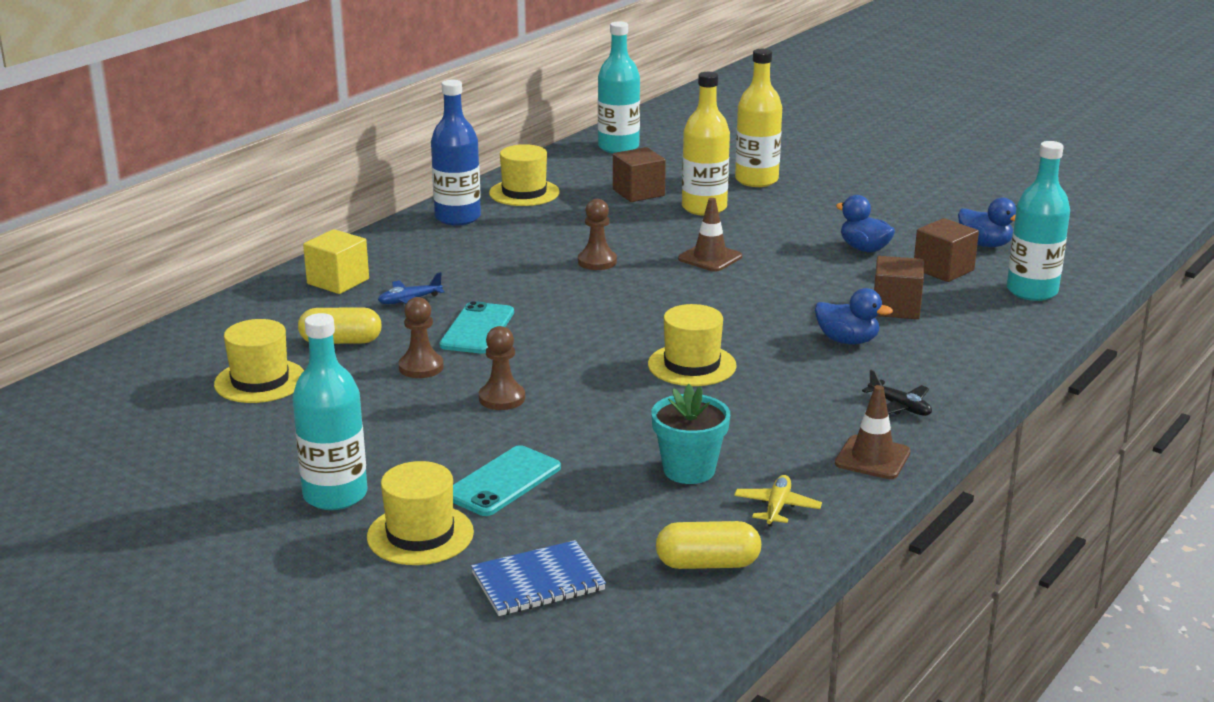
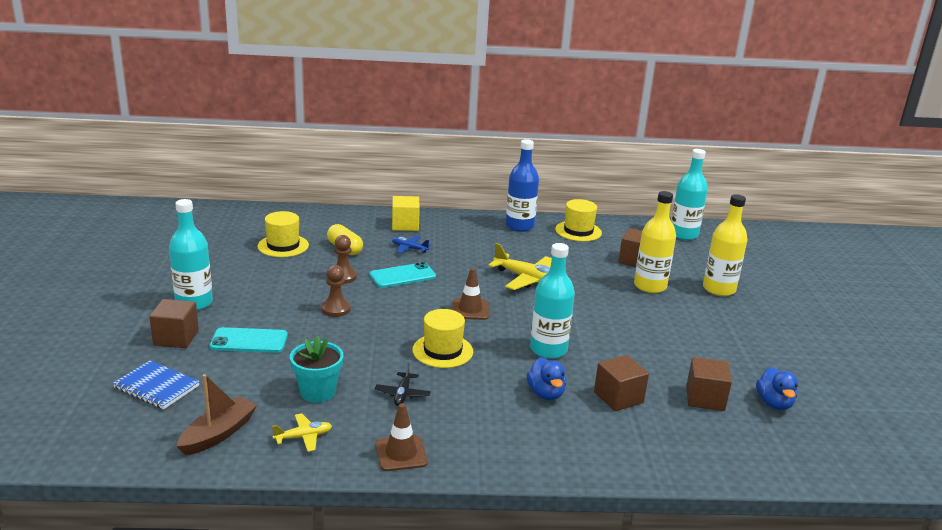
camera: 50 degrees right, 0 degrees up
yellow hat [367,461,474,565] -> brown cube [149,299,199,348]
brown pawn [578,199,617,270] -> yellow plane [488,243,552,290]
yellow capsule [656,521,761,569] -> brown boat [177,374,257,456]
brown traffic cone [678,198,742,272] -> brown traffic cone moved to [452,268,489,320]
blue duck [836,195,895,252] -> none
black plane [862,370,932,416] -> black plane moved to [375,363,431,406]
turquoise bottle [1007,141,1070,301] -> turquoise bottle moved to [530,243,575,359]

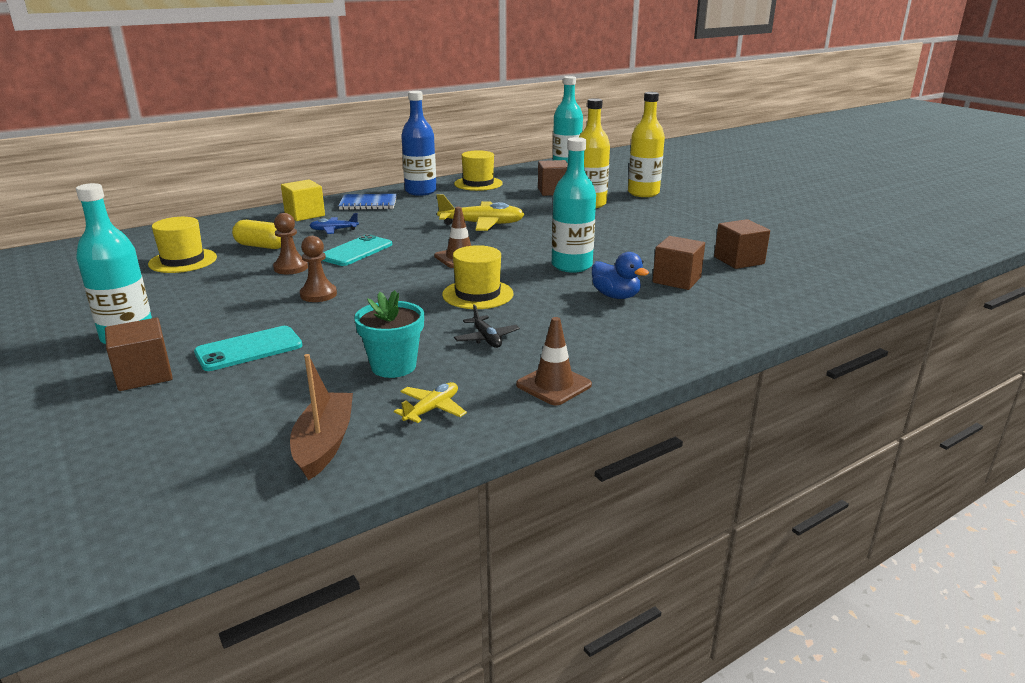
camera: 30 degrees left, 0 degrees up
blue notebook [113,360,200,409] -> blue notebook moved to [338,194,397,210]
blue duck [756,367,798,410] -> none

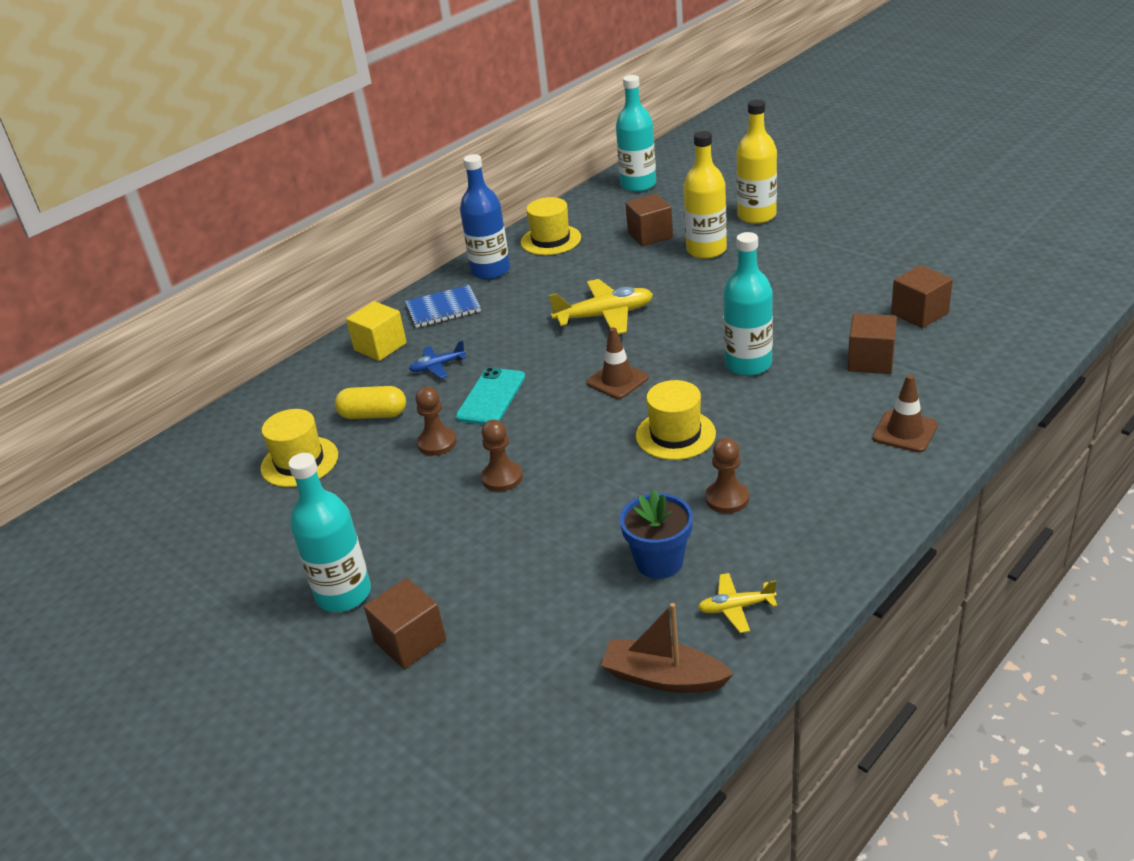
camera: 10 degrees left, 10 degrees up
turquoise phone [194,326,303,371] -> none
brown boat [290,354,353,480] -> brown boat turned 60 degrees counterclockwise [601,603,734,693]
turquoise flower pot [354,290,424,378] -> blue flower pot [620,490,693,579]
yellow plane [394,382,467,424] -> yellow plane turned 120 degrees counterclockwise [698,573,777,633]
black plane [454,304,520,348] -> brown pawn [705,438,749,513]
brown traffic cone [516,317,592,405] -> brown traffic cone moved to [872,374,938,453]
blue duck [592,252,649,299] -> none

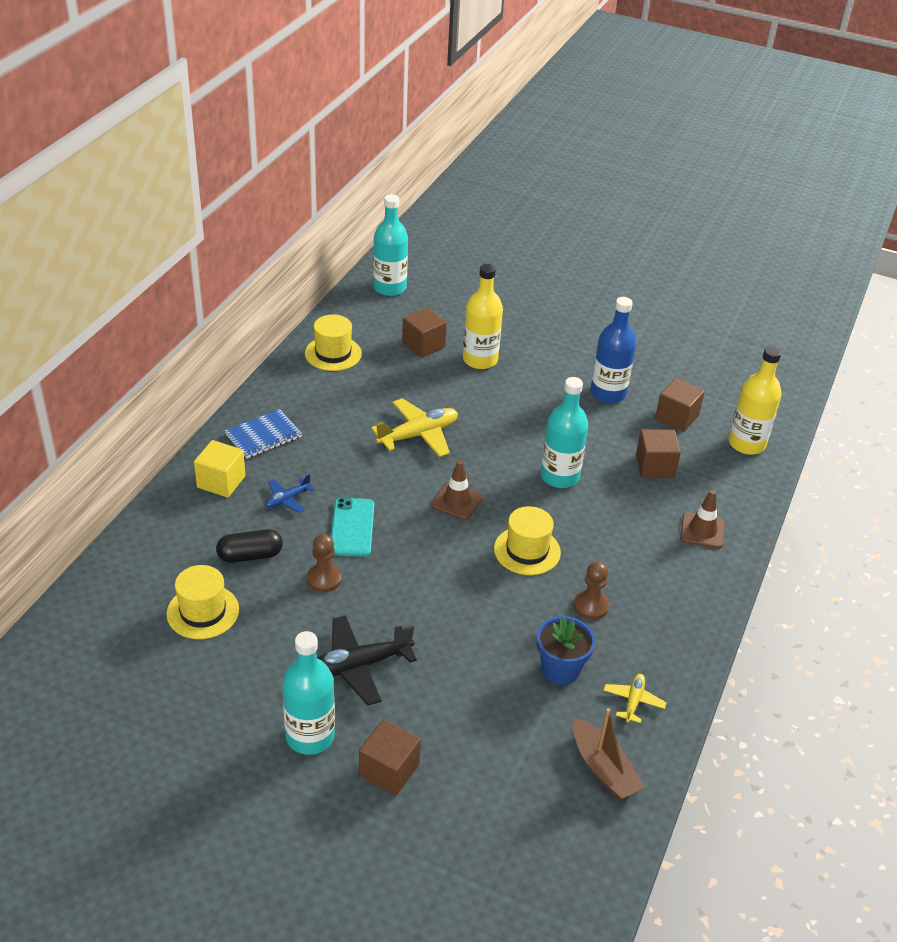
camera: 25 degrees left, 5 degrees up
yellow capsule [335,386,406,419] -> black capsule [216,529,283,563]
blue bottle [460,154,510,280] -> blue bottle moved to [591,297,636,403]
brown pawn [481,420,523,492] -> none
brown boat [601,603,734,693] -> brown boat turned 120 degrees counterclockwise [573,708,645,799]
yellow plane [698,573,777,633] -> yellow plane turned 135 degrees clockwise [603,674,667,723]
yellow bottle [736,99,777,224] -> yellow bottle moved to [728,346,781,455]
none -> black plane [317,615,417,706]

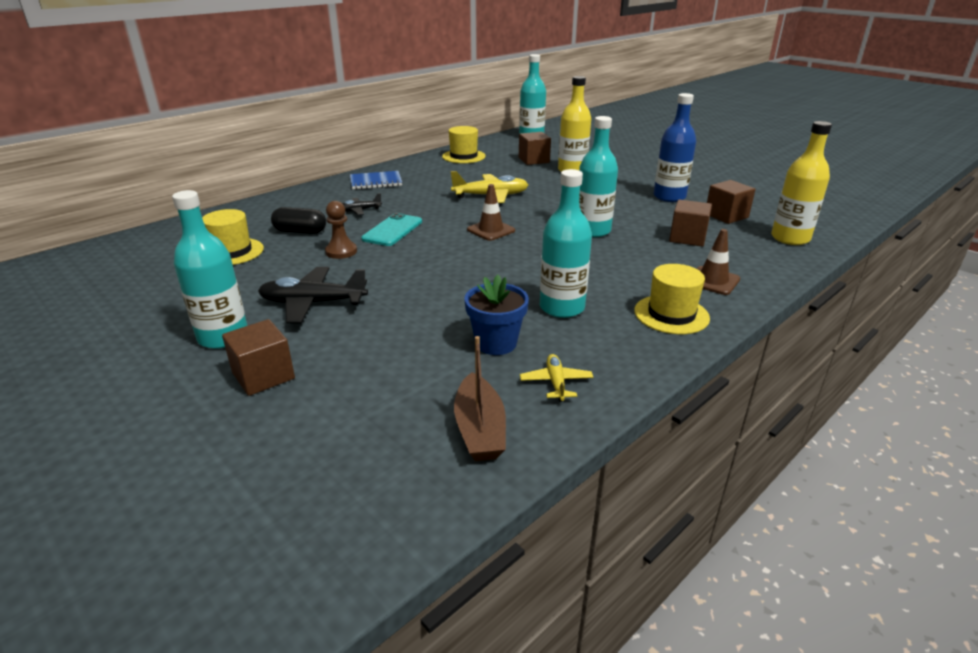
camera: 25 degrees right, 10 degrees down
yellow cube [194,440,246,498] -> none
blue plane [265,474,315,513] -> black plane [342,193,382,215]
yellow hat [494,506,561,575] -> yellow hat moved to [634,264,710,334]
brown pawn [573,562,609,620] -> turquoise bottle [540,169,592,318]
yellow plane [603,674,667,723] -> yellow plane turned 45 degrees counterclockwise [520,354,593,402]

